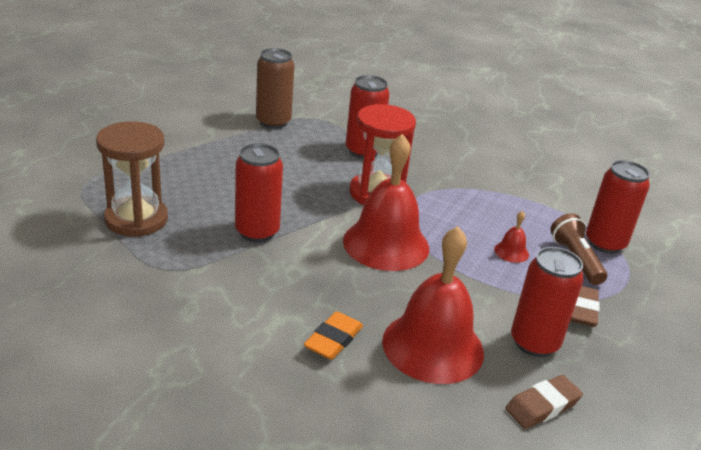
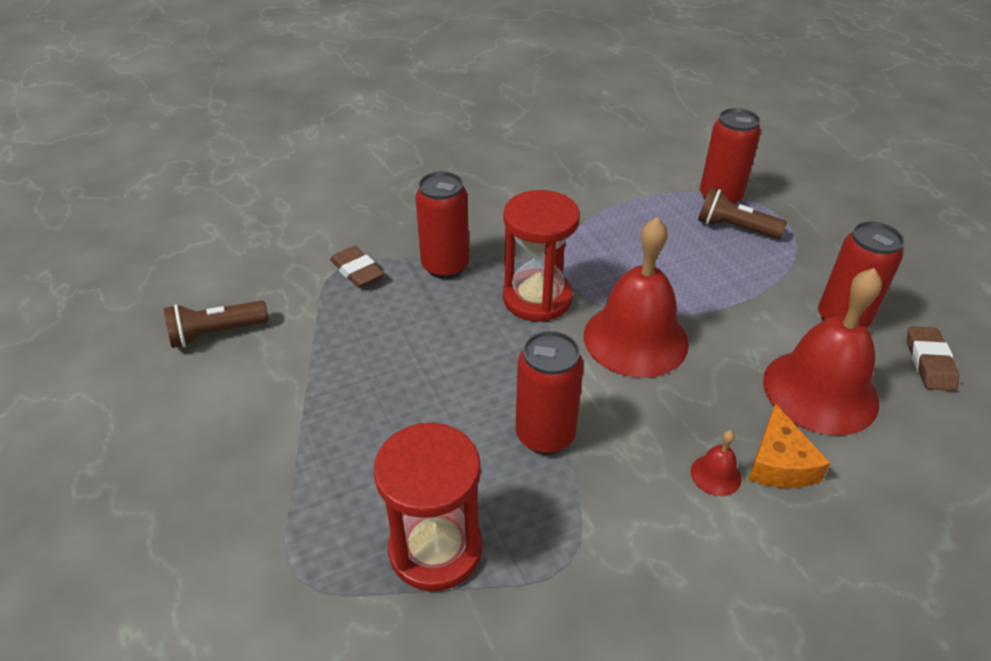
camera: 50 degrees left, 10 degrees up
brown hourglass [96,121,168,237] -> red hourglass [374,423,482,591]
brown can [256,48,294,129] -> none
orange eraser [304,311,363,360] -> orange cheese [748,403,830,488]
red bell [494,211,529,263] -> red bell moved to [691,430,741,496]
brown eraser [570,286,600,327] -> brown eraser moved to [330,246,384,288]
none -> brown flashlight [164,301,269,348]

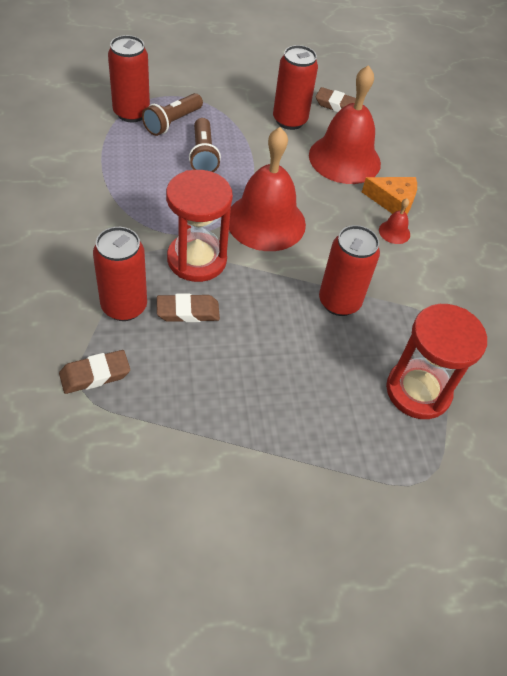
camera: 80 degrees left, 10 degrees up
brown flashlight [164,301,269,348] -> brown flashlight moved to [189,118,221,172]
none -> brown eraser [157,293,220,322]

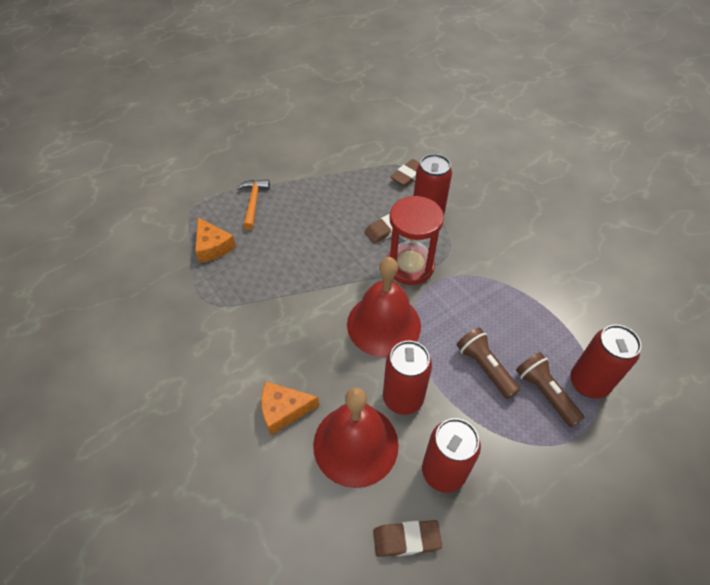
camera: 160 degrees right, 0 degrees up
brown flashlight [142,93,203,136] -> brown flashlight turned 45 degrees counterclockwise [516,352,584,427]
red can [319,225,380,316] -> red can moved to [383,341,432,415]
red bell [379,198,410,244] -> none
red hourglass [386,304,487,419] -> orange cheese [195,218,236,263]
none -> orange hammer [237,179,270,230]

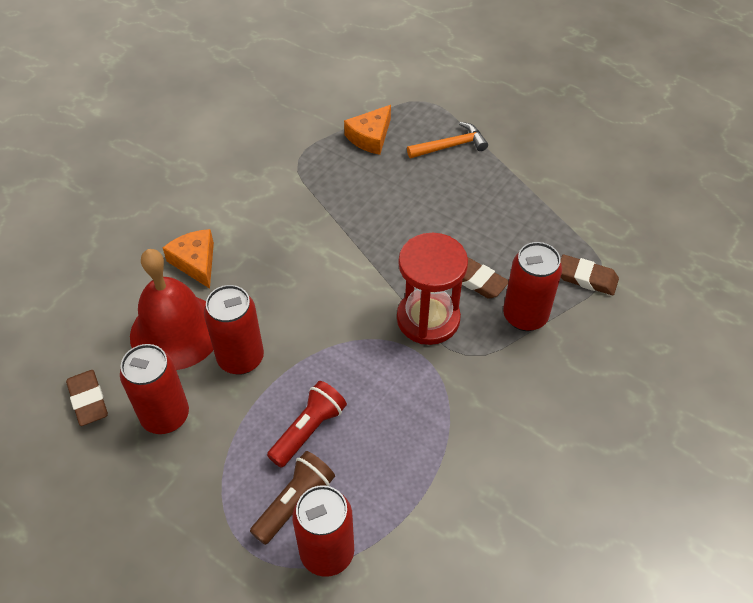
camera: 70 degrees right, 0 degrees up
red bell [347,257,421,357] -> none
brown flashlight [457,327,520,399] -> red flashlight [267,381,347,468]

